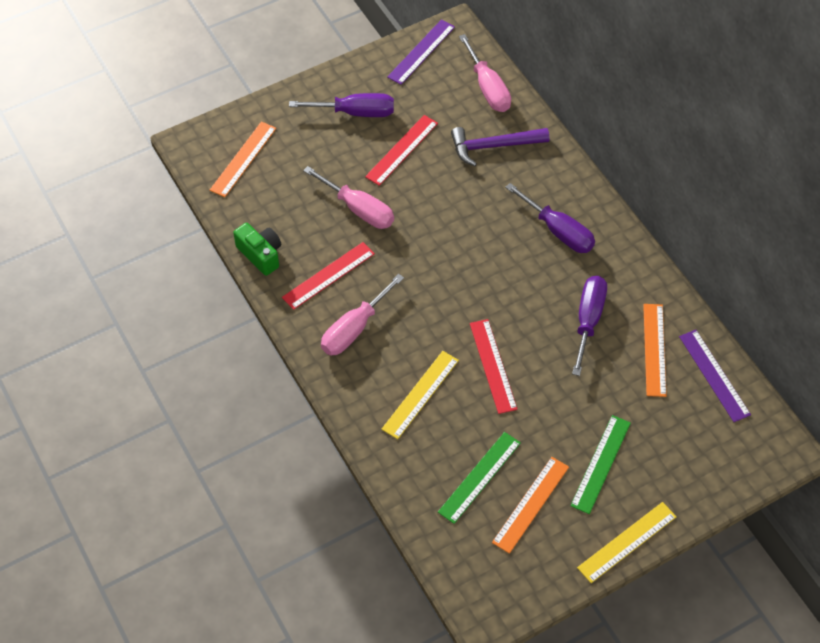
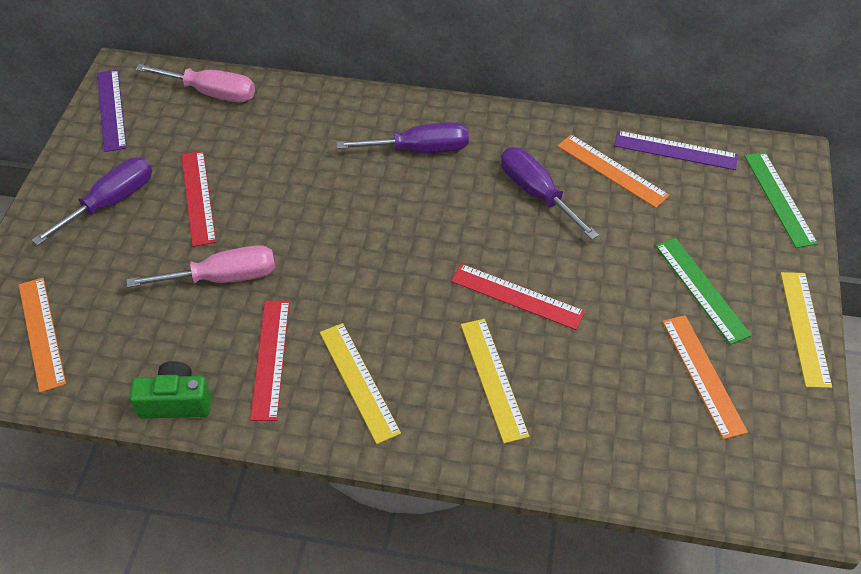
camera: 50 degrees left, 5 degrees down
pink screwdriver [321,274,404,355] -> yellow ruler [320,323,401,444]
green ruler [438,432,521,524] -> green ruler moved to [744,152,818,248]
purple hammer [451,127,549,166] -> none

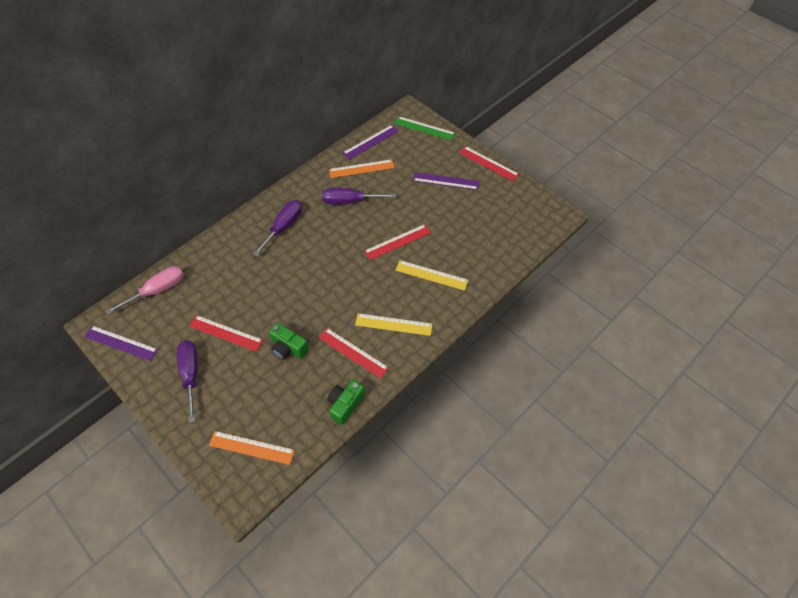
camera: 55 degrees left, 5 degrees up
pink screwdriver [127,245,275,288] -> green camera [269,323,309,360]
green ruler [656,238,752,345] -> purple ruler [413,172,479,190]
orange ruler [662,315,748,440] -> none
yellow ruler [781,272,832,388] -> red ruler [459,146,519,181]

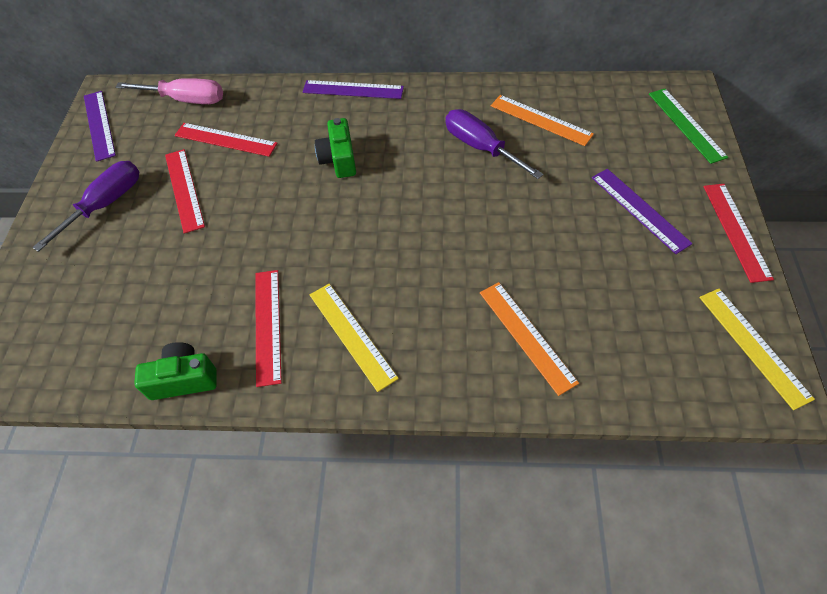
camera: 50 degrees right, 0 degrees up
orange ruler [209,431,295,465] -> orange ruler moved to [480,282,579,396]
purple screwdriver [252,200,302,257] -> none
green camera [269,323,309,360] -> green camera moved to [315,118,356,178]
purple ruler [343,125,399,160] -> purple ruler moved to [302,80,404,99]
red ruler [364,224,431,260] -> red ruler moved to [175,123,277,157]
yellow ruler [395,260,468,291] -> yellow ruler moved to [699,289,815,410]

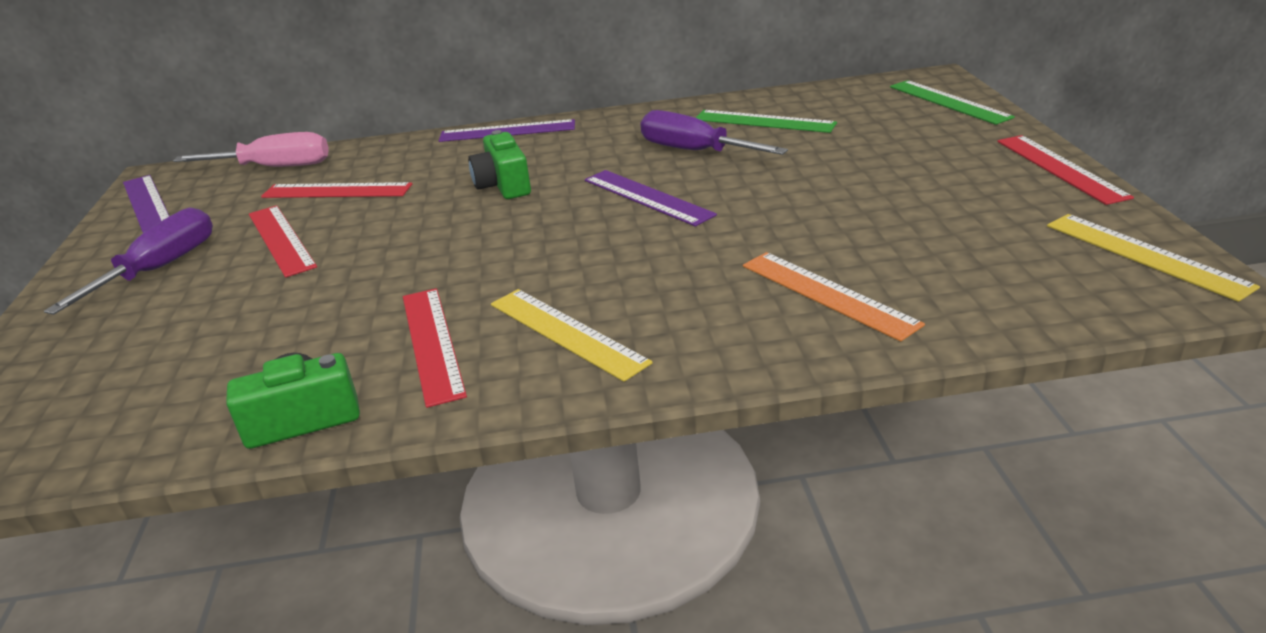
camera: 10 degrees left, 25 degrees down
orange ruler [491,95,594,146] -> green ruler [696,110,837,133]
purple ruler [592,169,693,254] -> purple ruler moved to [585,170,717,227]

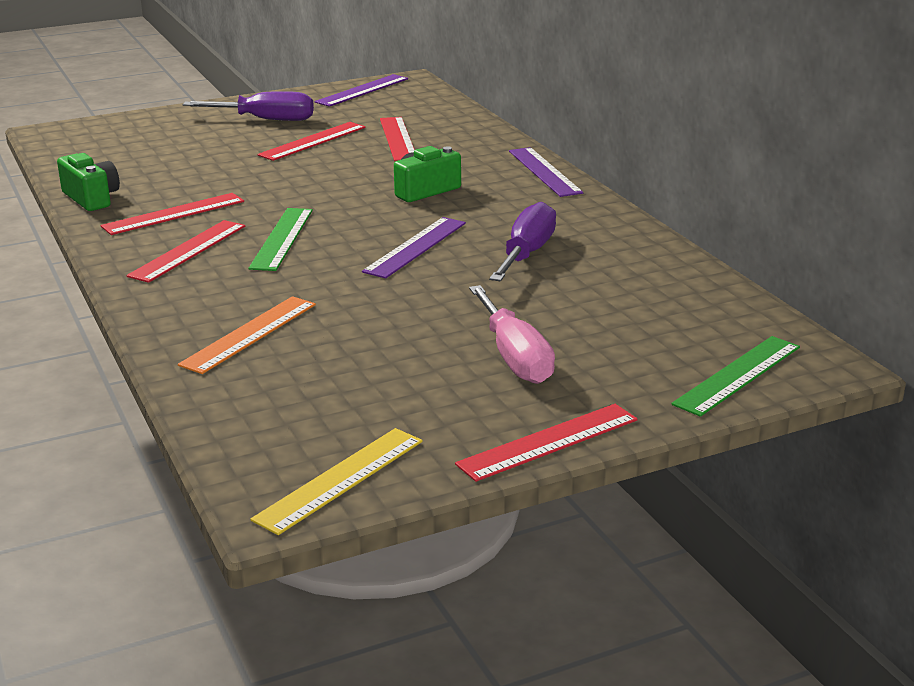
camera: 70 degrees right, 5 degrees down
pink screwdriver [173,132,329,167] -> pink screwdriver moved to [469,285,555,384]
yellow ruler [491,289,653,382] -> red ruler [126,220,245,283]
green ruler [696,110,837,133] -> green ruler moved to [248,208,313,271]

